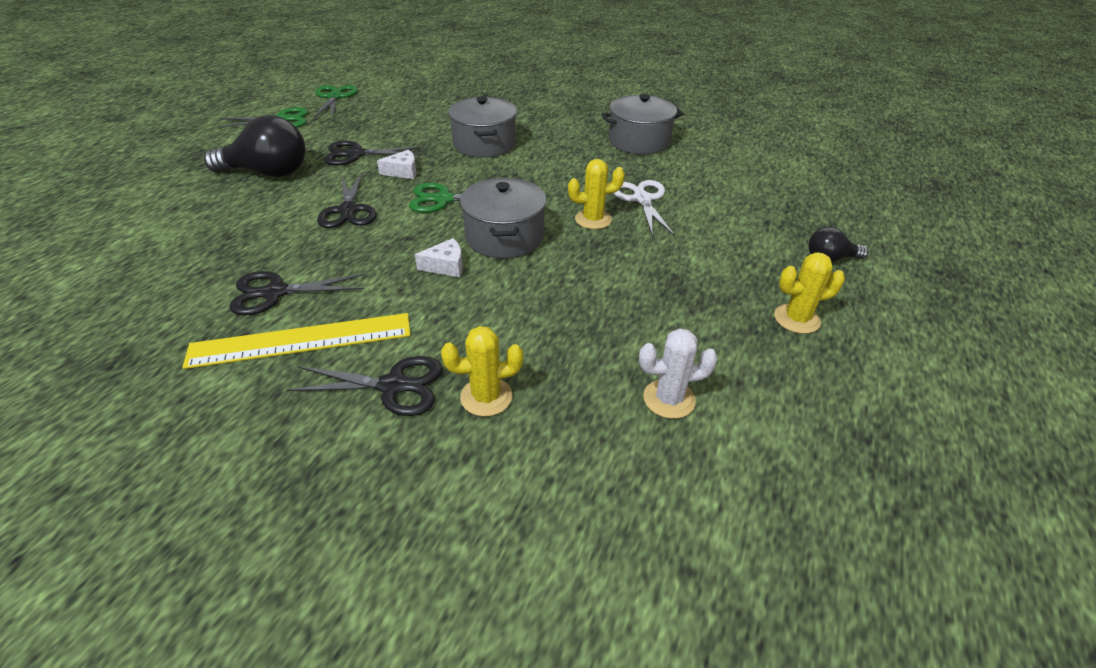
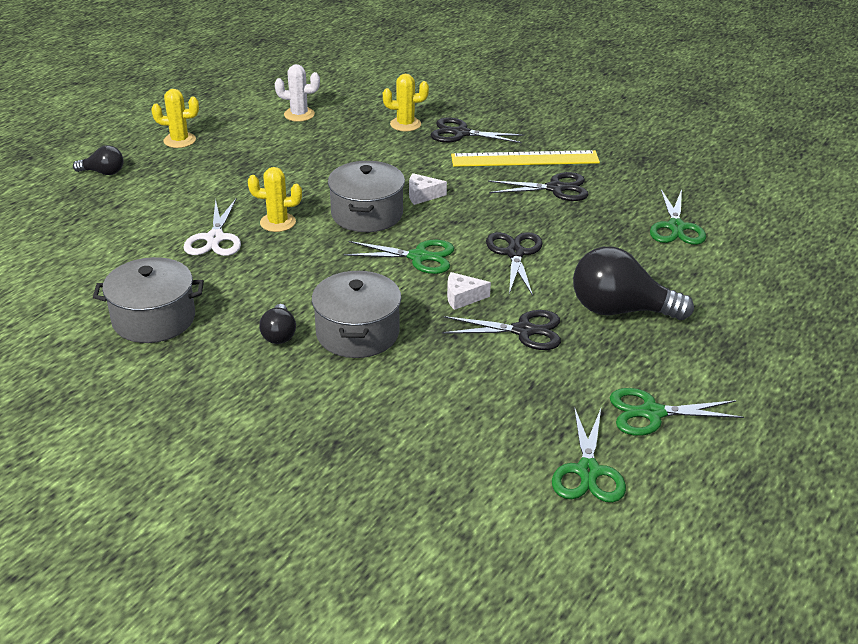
camera: 170 degrees left, 5 degrees down
none -> black light bulb [259,304,296,344]
none -> green scissors [650,189,706,245]

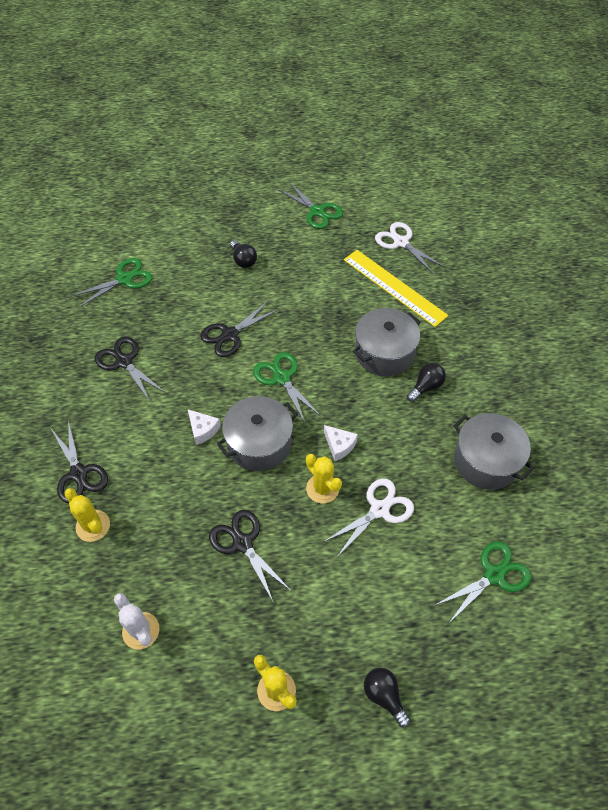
camera: 130 degrees left, 20 degrees up
black scissors [442,310,561,350] -> black scissors moved to [209,510,291,603]
white cheese [447,272,491,310] -> white cheese moved to [324,425,358,461]
yellow ruler [451,150,600,167] -> yellow ruler moved to [344,250,448,327]
green scissors [552,407,626,503] -> green scissors moved to [435,541,532,624]
black light bulb [573,246,694,320] -> black light bulb [230,240,257,268], size x0.51
none -> white scissors [375,222,445,274]

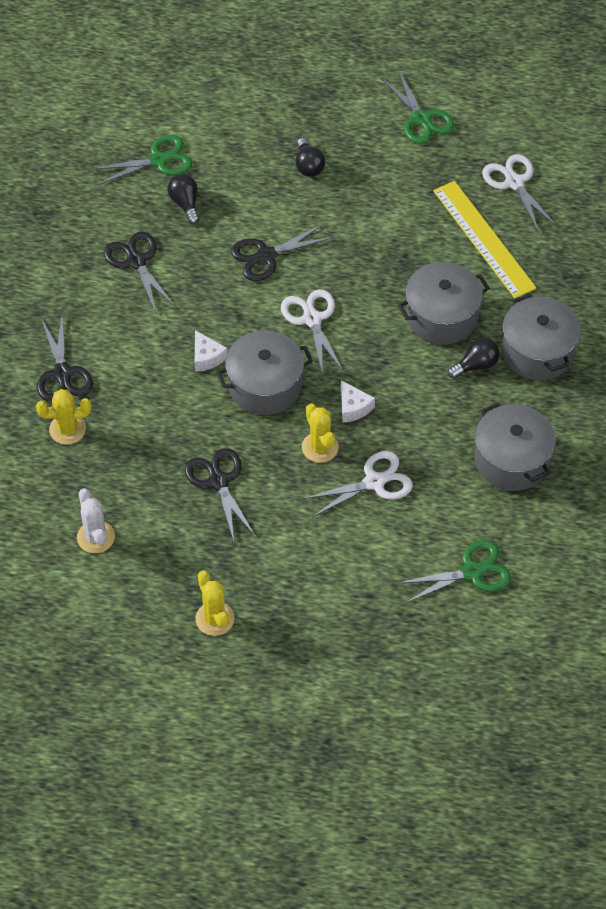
camera: 15 degrees right, 0 degrees up
yellow cactus [64,488,110,542] -> yellow cactus turned 75 degrees counterclockwise [36,389,92,445]
green scissors [253,352,322,423] -> white scissors [281,289,344,376]
black light bulb [364,668,410,728] -> black light bulb moved to [168,174,199,224]
none -> grey pot [502,294,581,380]

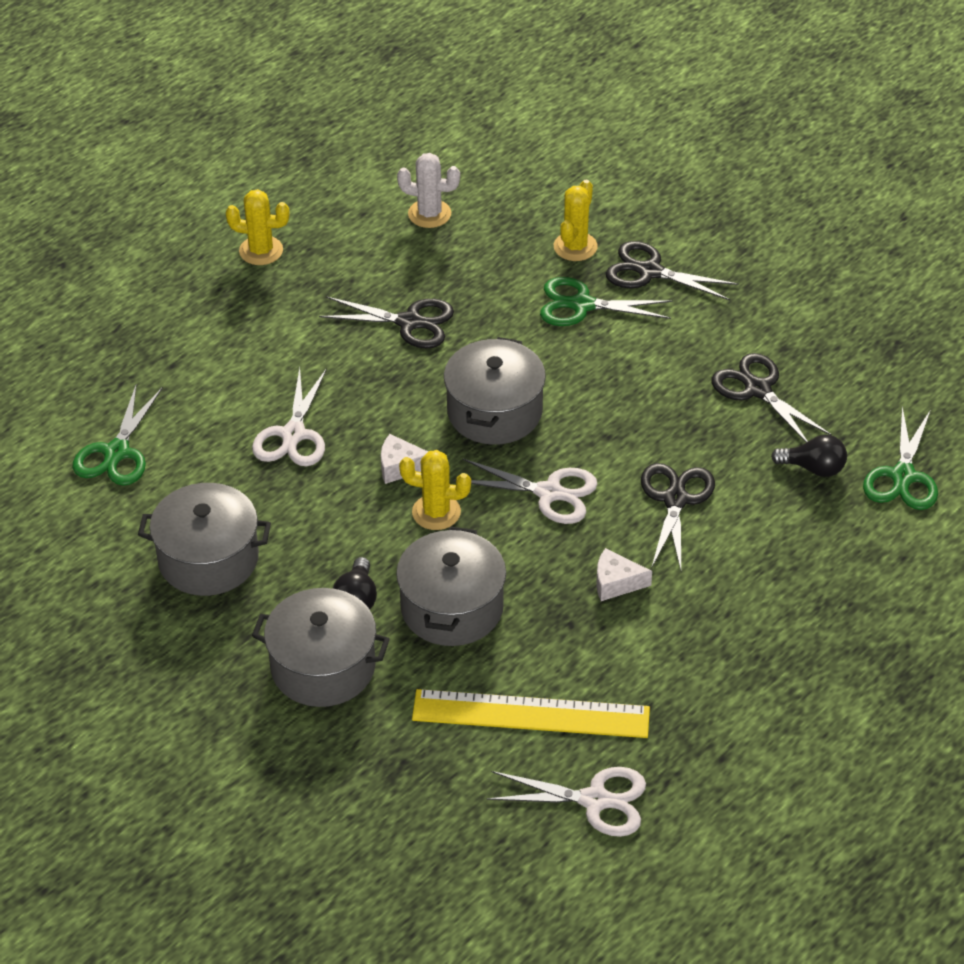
camera: 125 degrees right, 10 degrees down
black scissors [104,232,175,313] -> black scissors turned 135 degrees counterclockwise [711,353,832,442]
white cheese [195,330,228,372] -> white cheese moved to [596,548,652,601]
black light bulb [296,138,325,177] -> none
yellow cactus [302,404,339,463] -> yellow cactus moved to [399,450,471,530]
green scissors [381,69,454,144] -> green scissors moved to [540,277,673,326]

